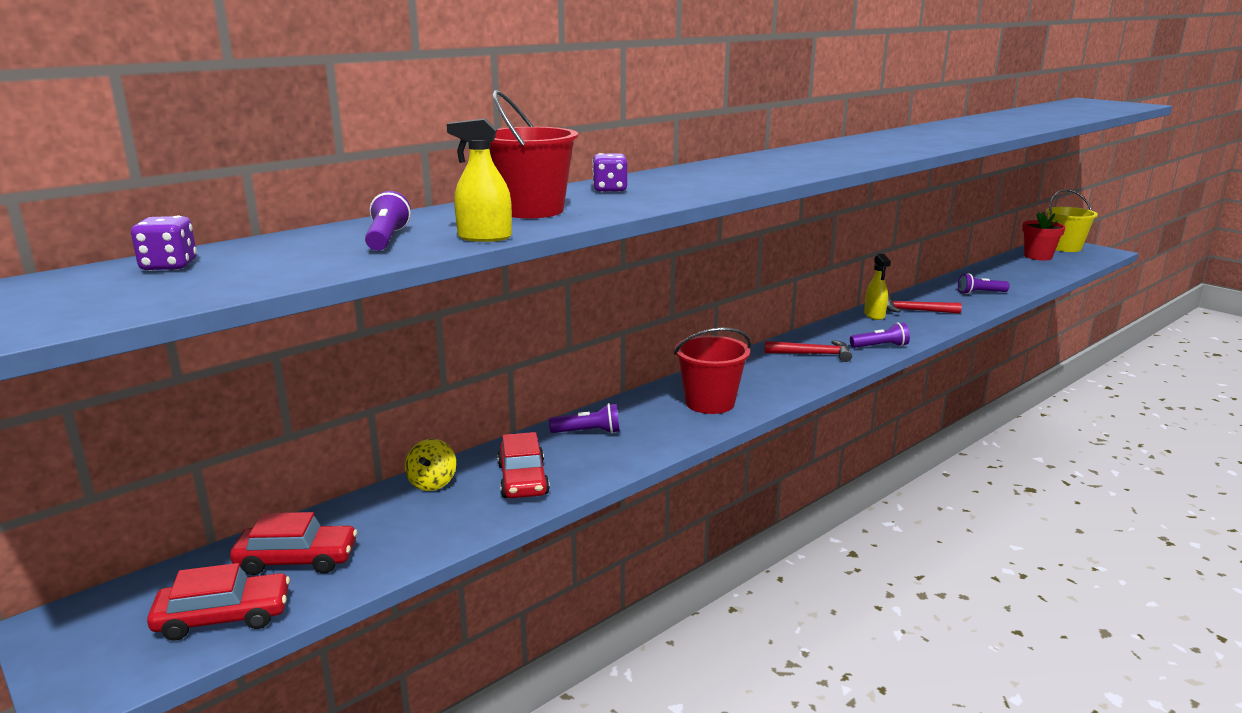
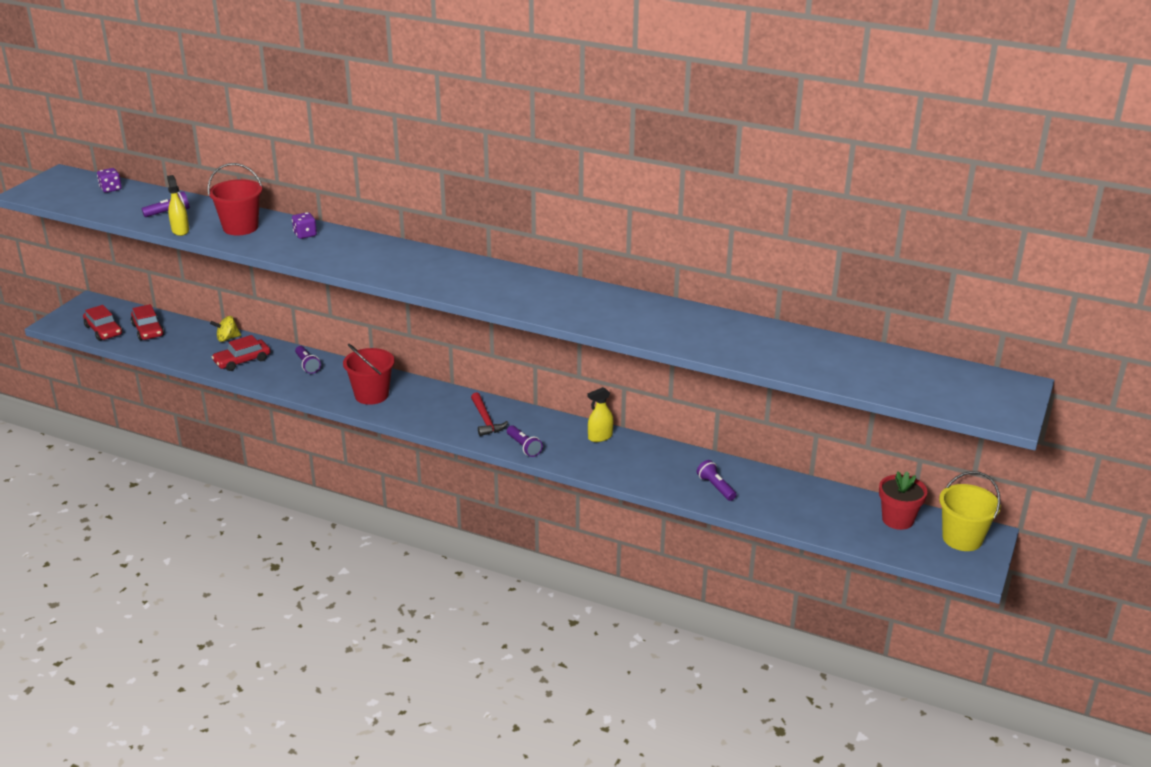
camera: 65 degrees right, 10 degrees up
red hammer [887,295,962,314] -> none

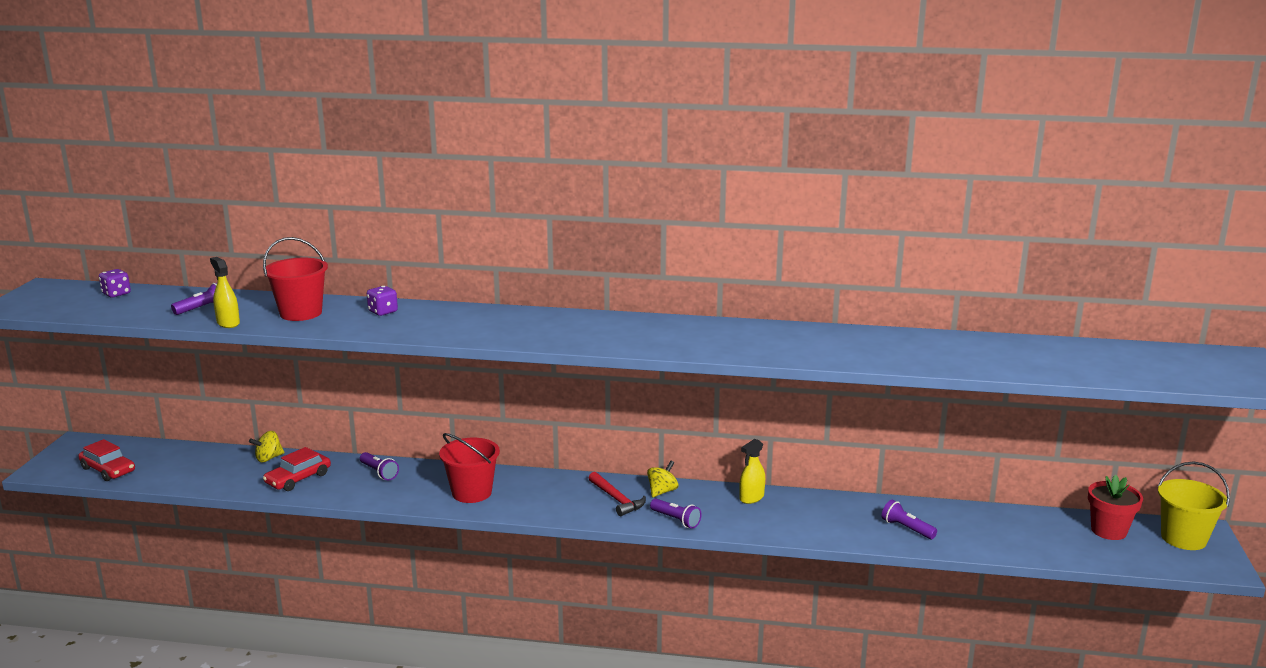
camera: 15 degrees left, 10 degrees down
red car [131,304,164,340] -> none
none -> yellow spinning top [647,461,678,497]

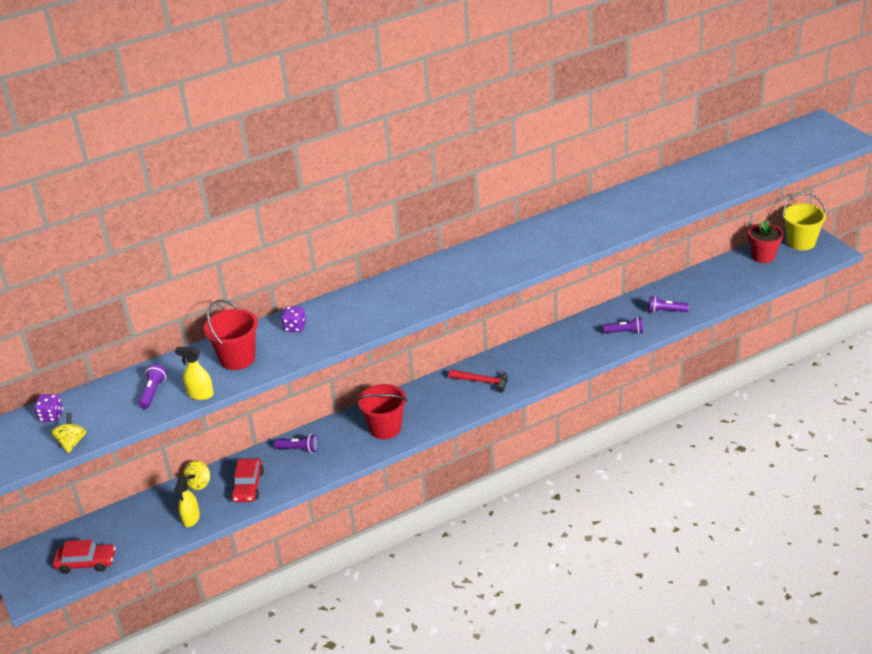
camera: 35 degrees left, 15 degrees up
yellow spinning top [647,461,678,497] -> yellow spinning top moved to [51,413,86,453]
purple flashlight [650,499,702,529] -> purple flashlight moved to [603,317,643,334]
yellow spray bottle [739,439,765,504] -> yellow spray bottle moved to [175,477,200,527]

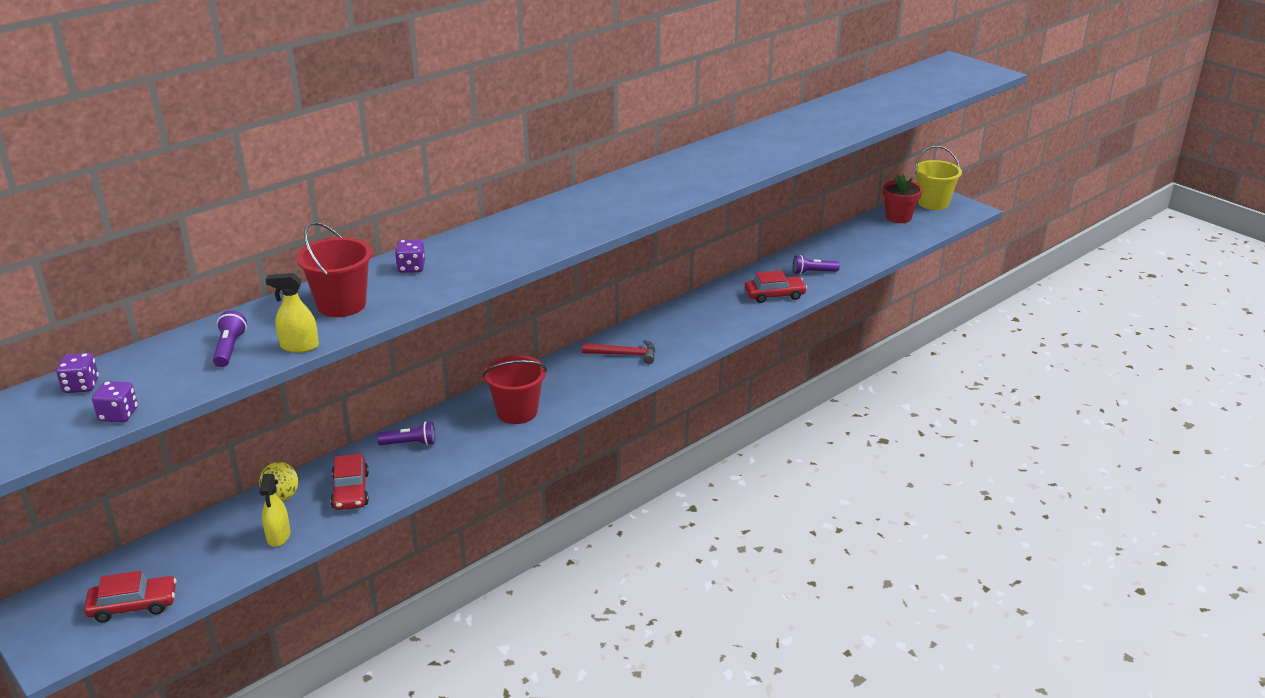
camera: 15 degrees left, 5 degrees down
yellow spinning top [51,413,86,453] -> purple dice [92,381,138,422]
purple flashlight [603,317,643,334] -> red car [745,270,807,303]

